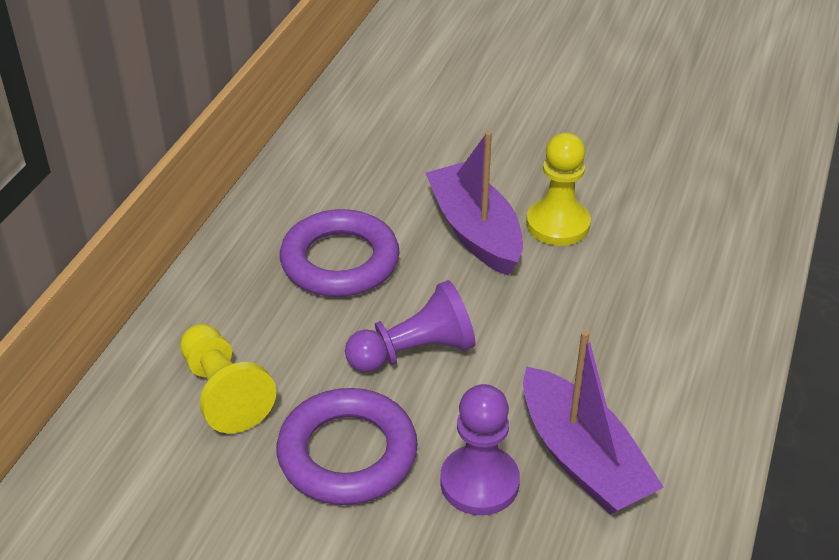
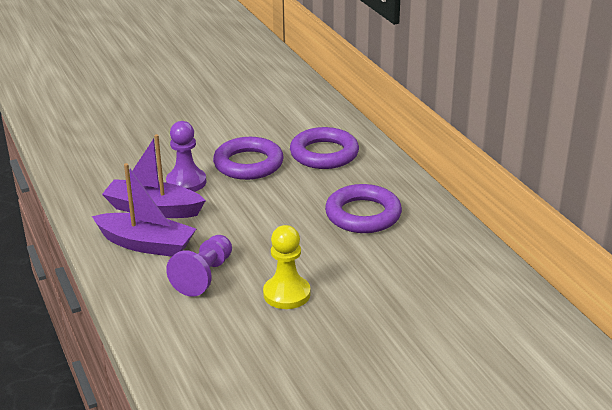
camera: 135 degrees right, 10 degrees down
yellow pawn [180,324,276,433] -> purple ring [290,127,359,169]
purple pawn [345,280,476,372] -> purple pawn moved to [166,235,232,297]
purple boat [426,131,523,275] -> purple boat moved to [92,163,196,257]

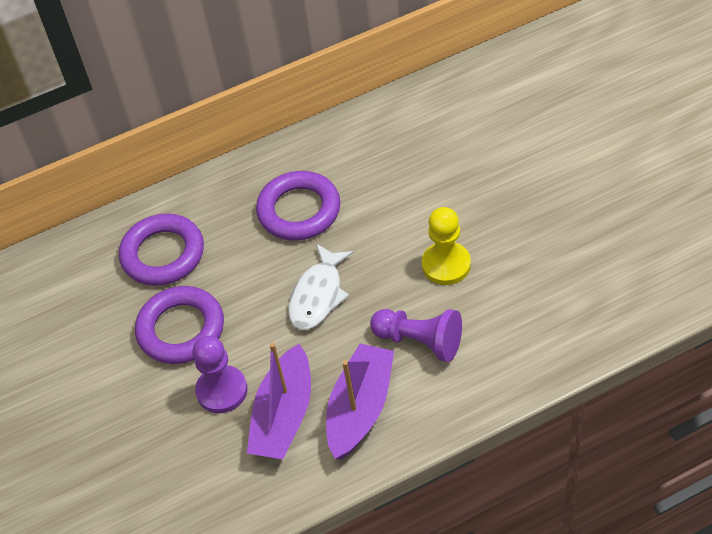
camera: 85 degrees left, 20 degrees up
none -> white fish [288,244,354,330]

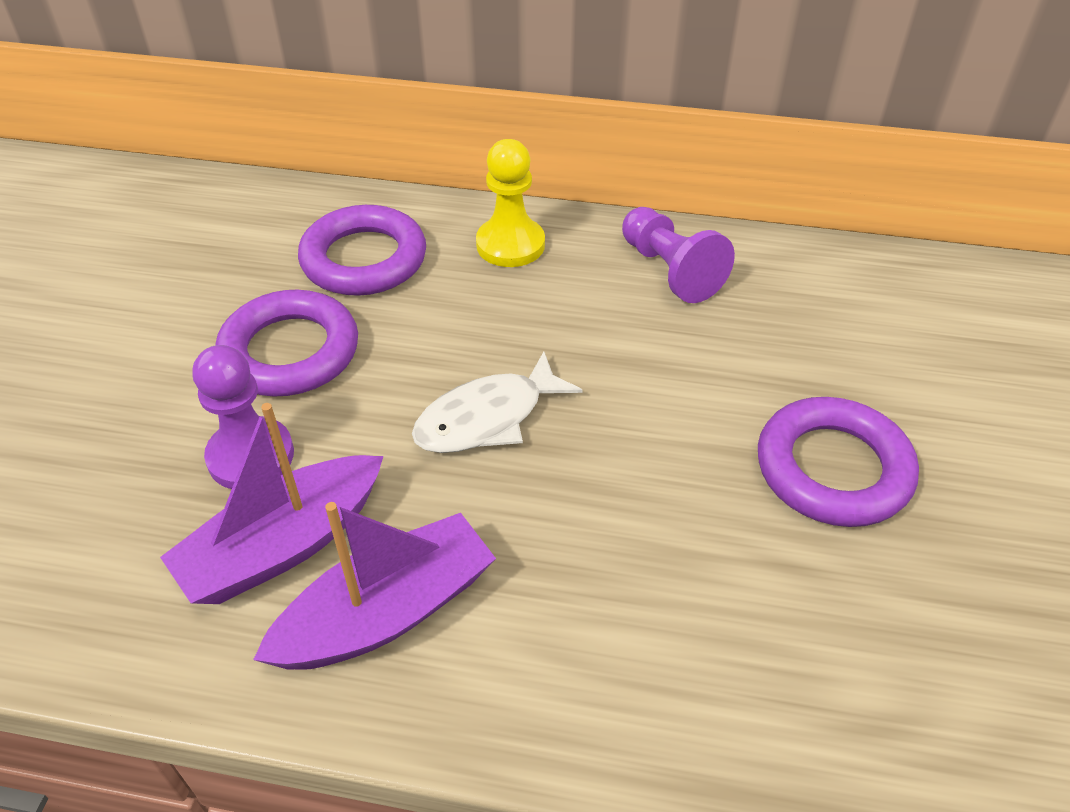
camera: 30 degrees right, 5 degrees down
purple ring [256,171,340,240] -> purple ring moved to [758,397,919,527]
purple pawn [370,309,462,362] -> purple pawn moved to [622,207,735,303]
yellow pawn [422,207,471,285] -> yellow pawn moved to [476,139,545,267]

